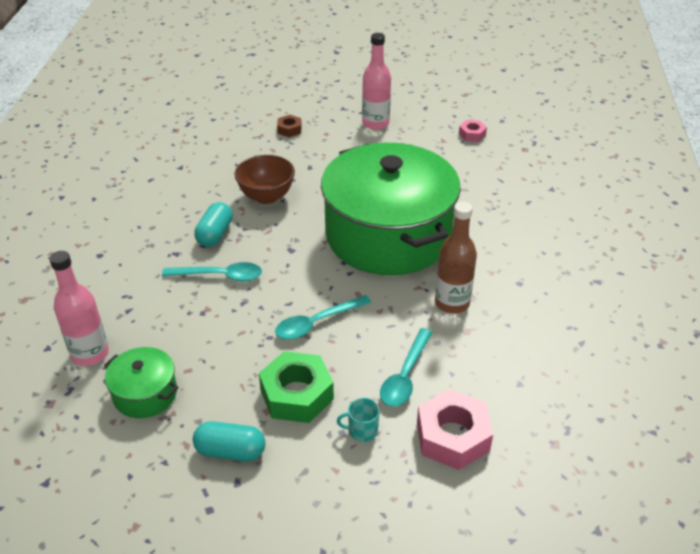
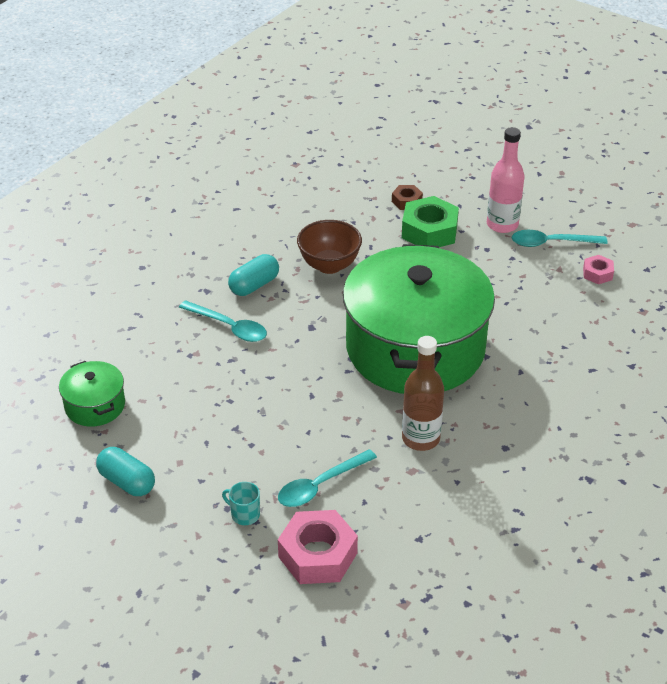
camera: 30 degrees right, 0 degrees up
pink bottle [49,251,109,366] -> none
green nut [259,351,334,423] -> green nut moved to [402,196,459,247]
turquoise spoon [275,295,371,340] -> turquoise spoon moved to [512,230,608,247]

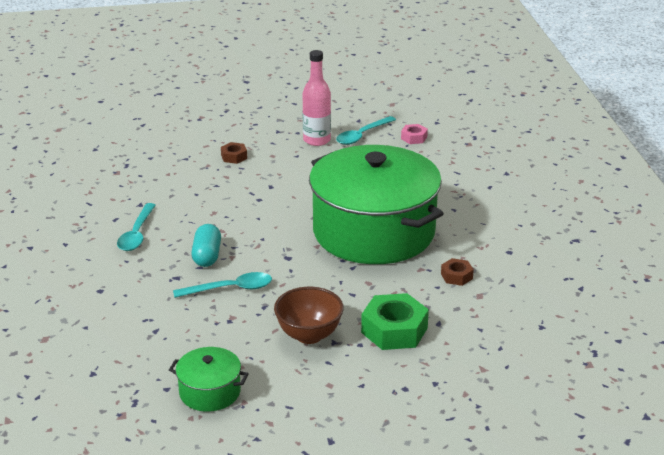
camera: 45 degrees left, 10 degrees down
turquoise capsule [96,447,155,496] -> none
turquoise mug [222,482,260,525] -> none
turquoise spoon [278,449,377,507] -> turquoise spoon moved to [117,203,156,251]
pink nut [278,510,358,584] -> none
brown bowl [297,220,362,274] -> brown bowl moved to [274,287,344,344]
green nut [402,196,459,247] -> green nut moved to [361,293,429,350]
brown bottle [402,336,444,451] -> brown nut [441,258,474,286]

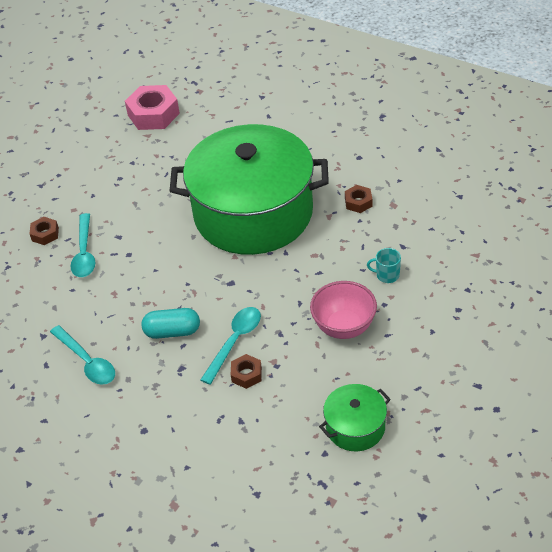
camera: 45 degrees left, 15 degrees up
turquoise capsule [191,224,221,267] -> turquoise capsule turned 45 degrees counterclockwise [141,308,200,339]
brown bowl [274,287,344,344] -> pink bowl [310,281,377,339]
pink bottle [303,50,331,146] -> none
turquoise spoon [336,116,396,145] -> turquoise spoon moved to [70,213,95,277]
green nut [361,293,429,350] -> turquoise mug [367,248,401,283]
pink nut [401,124,428,144] -> pink nut [125,85,180,130], size x1.94
none -> brown nut [231,354,262,389]

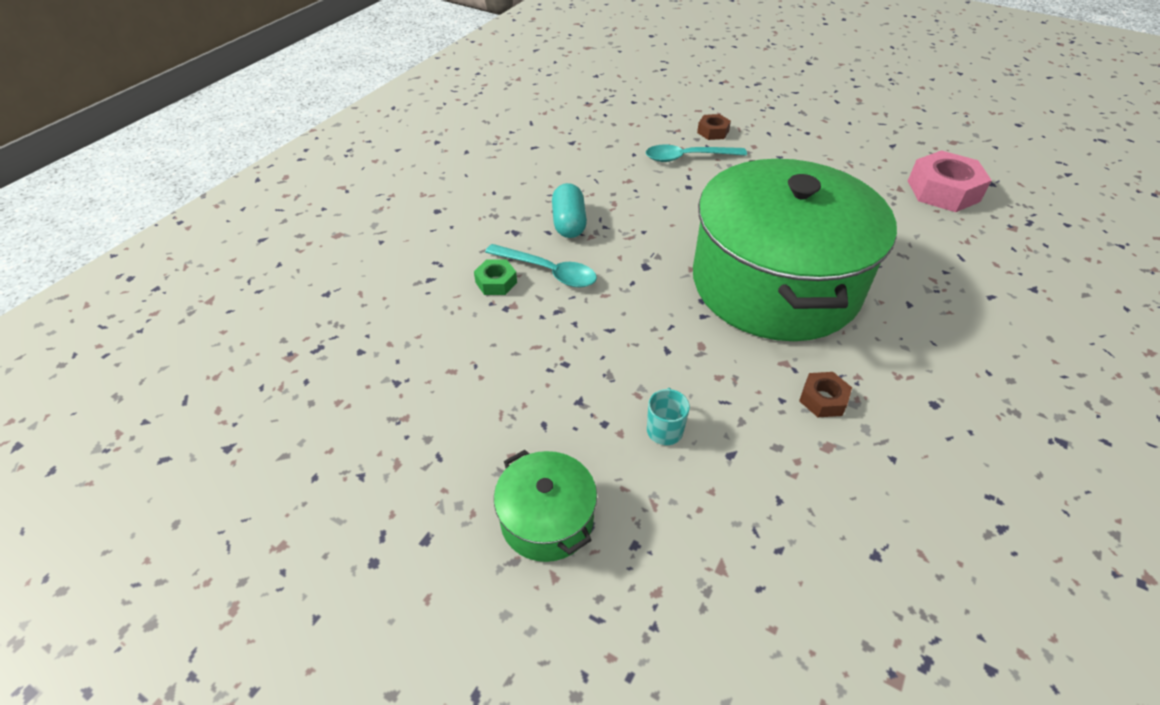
camera: 85 degrees right, 0 degrees up
turquoise spoon [50,325,115,385] -> none
brown nut [231,354,262,389] -> green nut [474,260,517,295]
pink bowl [310,281,377,339] -> none
green pot [319,384,391,451] -> green pot moved to [494,450,597,562]

